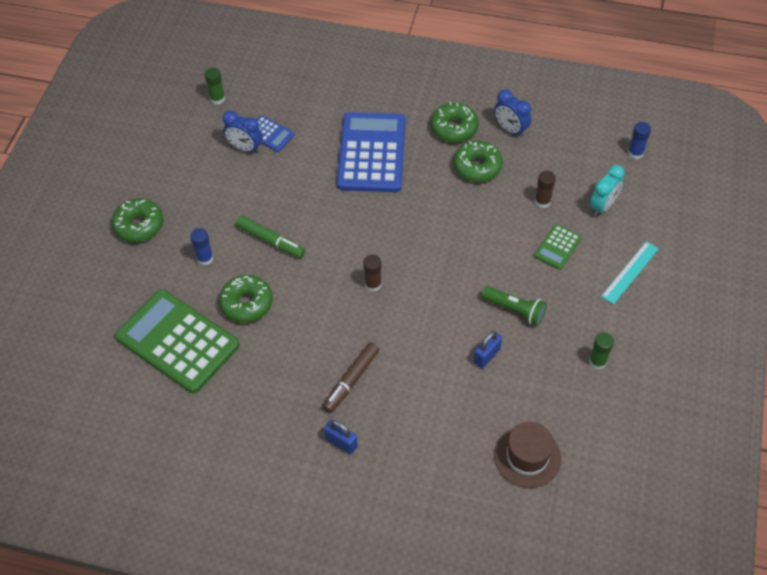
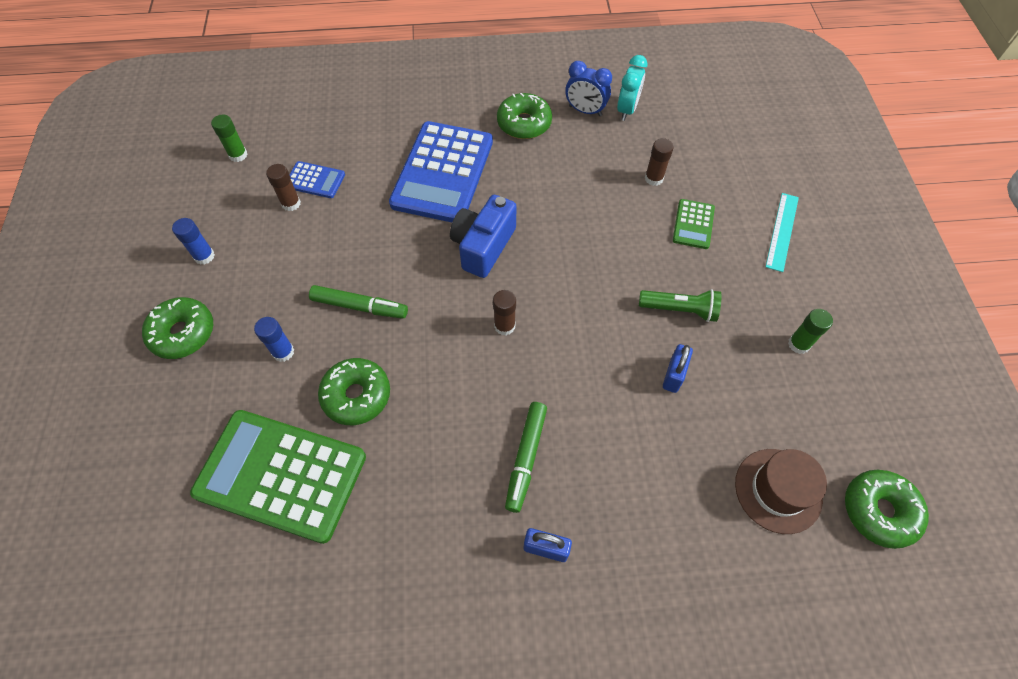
camera: 20 degrees left, 5 degrees up
blue clock [223,110,263,153] -> brown glue stick [266,164,301,211]
brown marker [323,342,379,413] -> green marker [505,402,547,513]
blue calculator [337,112,406,192] -> blue calculator turned 150 degrees counterclockwise [389,121,493,222]
green donut [453,141,503,182] -> green donut moved to [845,470,929,549]
turquoise clock [590,165,625,216] -> turquoise clock moved to [617,55,648,121]
blue glue stick [628,122,651,159] -> blue glue stick moved to [172,218,215,265]
none -> blue camera [450,195,516,278]

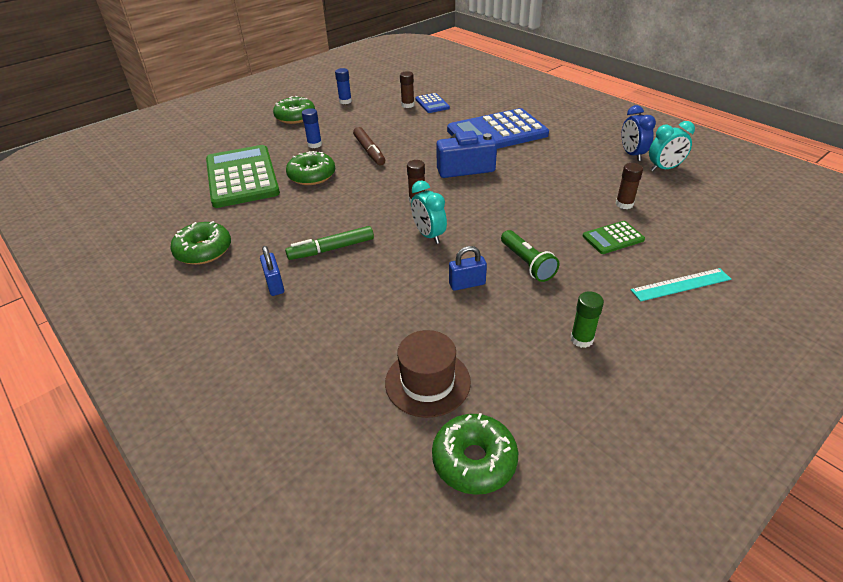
camera: 55 degrees right, 20 degrees down
green glue stick [211,114,248,162] -> none
green marker [309,285,408,319] -> brown marker [353,127,385,165]
green donut [497,93,552,139] -> green donut moved to [170,221,231,265]
none -> turquoise clock [411,181,447,244]

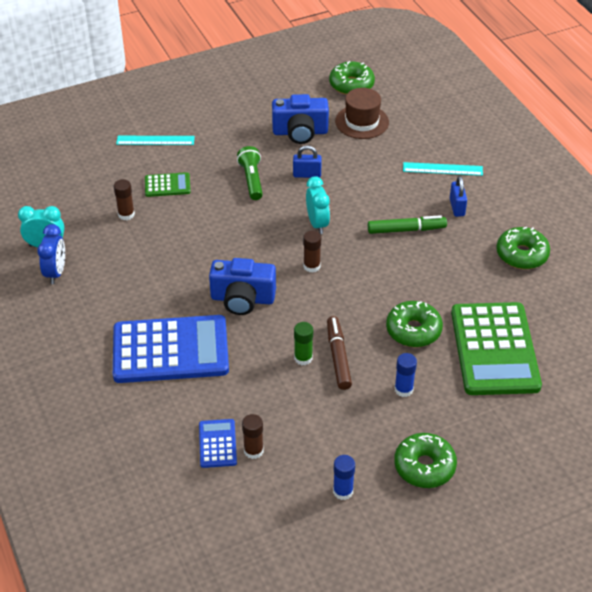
camera: 165 degrees left, 5 degrees up
green glue stick [570,291,604,348] -> green glue stick moved to [294,322,313,365]
none -> blue camera [272,94,329,144]
none -> turquoise ruler [403,162,483,176]

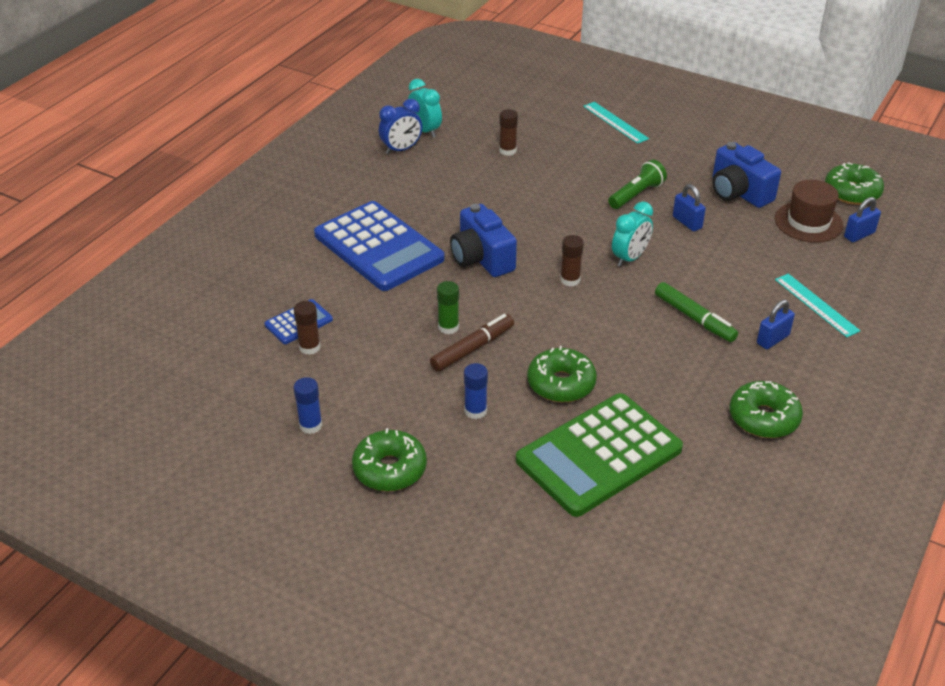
camera: 55 degrees right, 5 degrees down
green calculator [145,172,191,197] -> none
none -> blue padlock [844,197,881,242]

